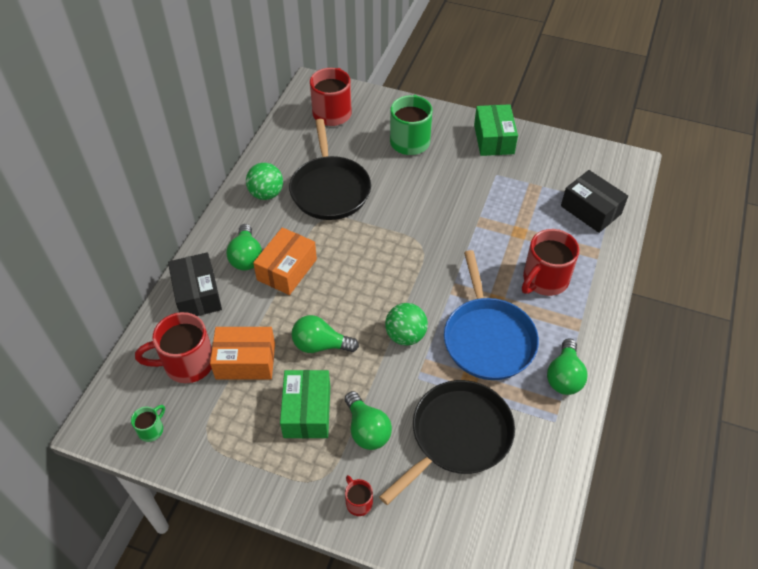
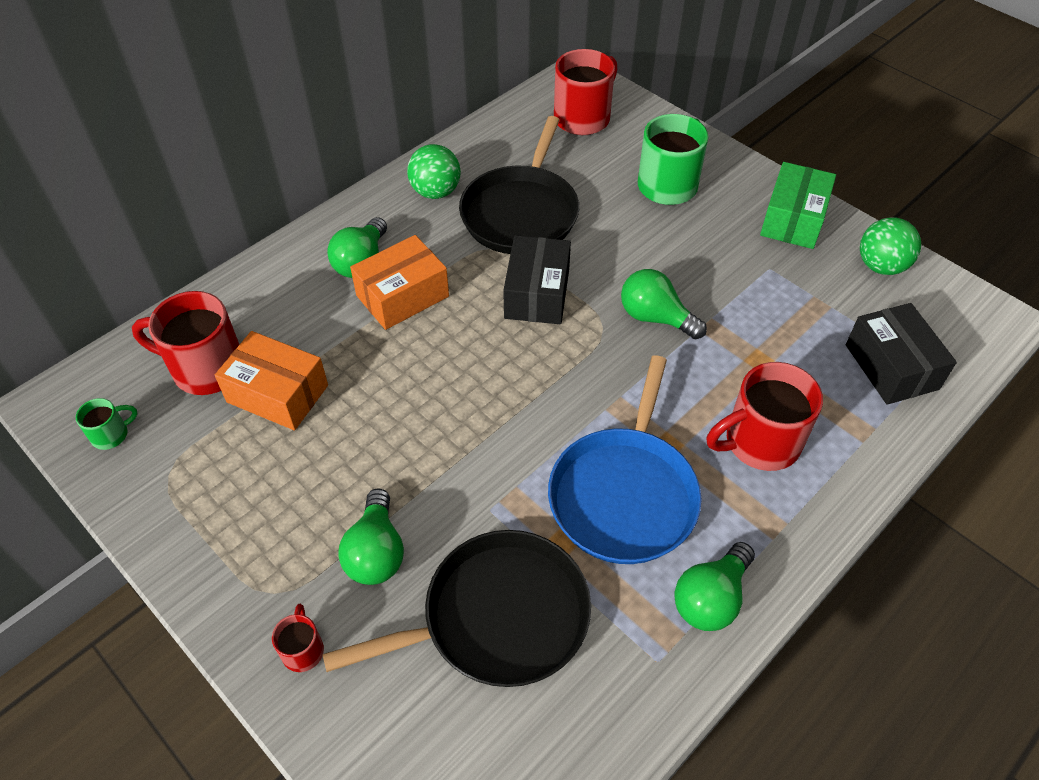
camera: 25 degrees right, 0 degrees up
black box [168,252,222,316] -> black box moved to [503,235,571,324]
green box [280,370,330,438] -> none
green light bulb [291,315,359,353] -> green light bulb moved to [621,269,707,339]
green ball [385,303,428,346] -> green ball moved to [860,217,921,275]

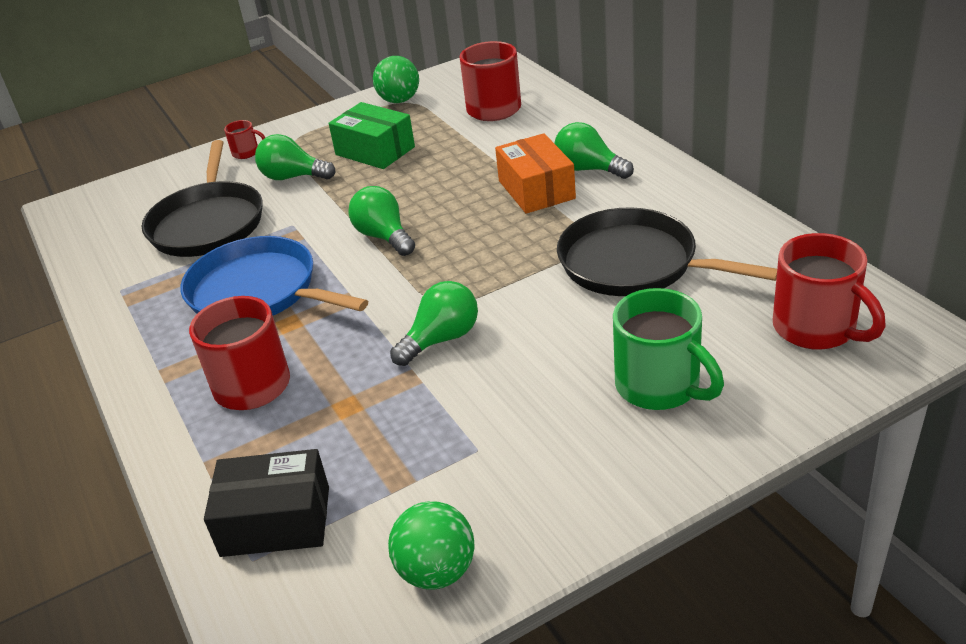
camera: 110 degrees right, 15 degrees down
green mug [76,398,137,450] -> none
orange box [215,331,328,430] -> none
green ball [407,144,461,199] -> green ball moved to [373,56,419,103]
black box [503,235,571,324] -> none
green light bulb [674,542,755,631] -> green light bulb moved to [348,186,415,256]
green box [760,162,836,249] -> green box moved to [329,102,415,169]

